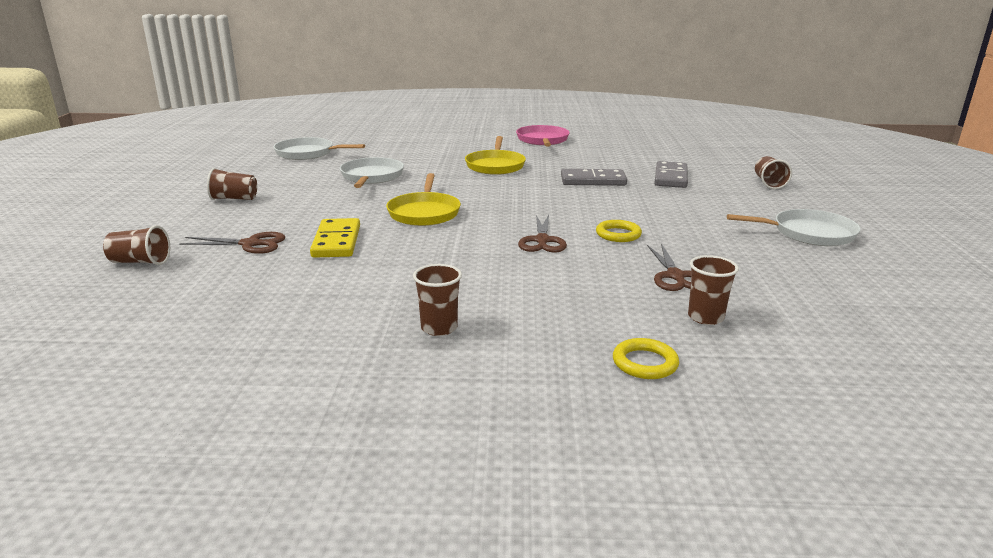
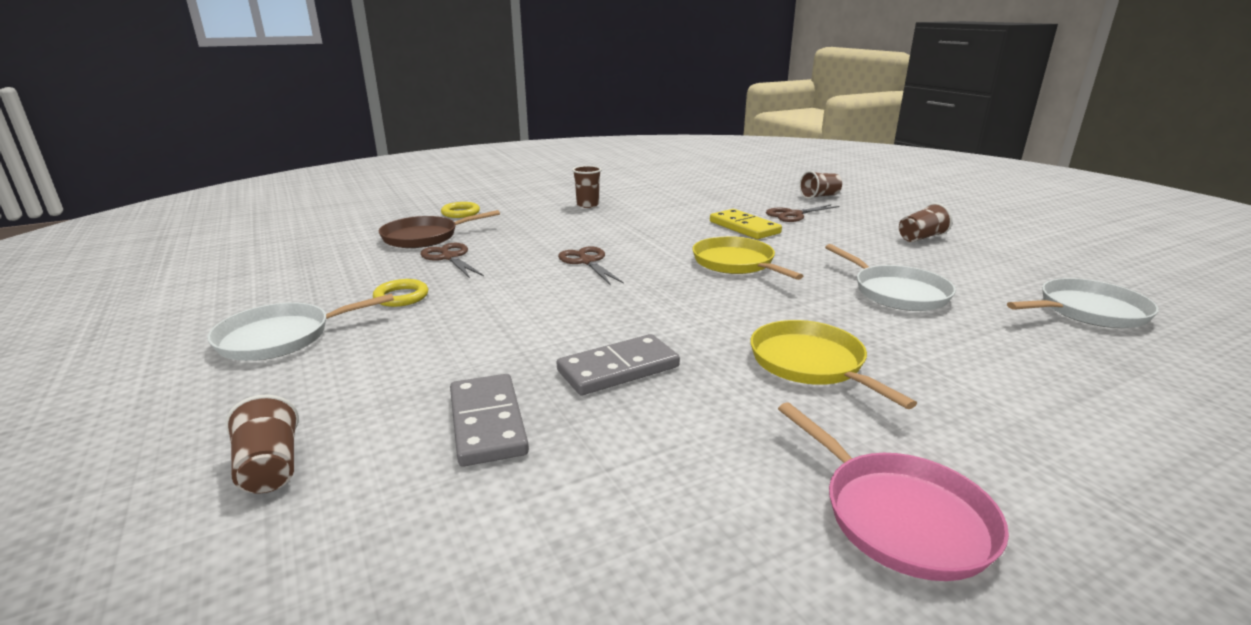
camera: 150 degrees right, 0 degrees up
yellow ring [596,220,642,242] -> yellow ring moved to [373,279,428,307]
brown cup [688,255,739,325] -> brown pan [379,210,500,248]

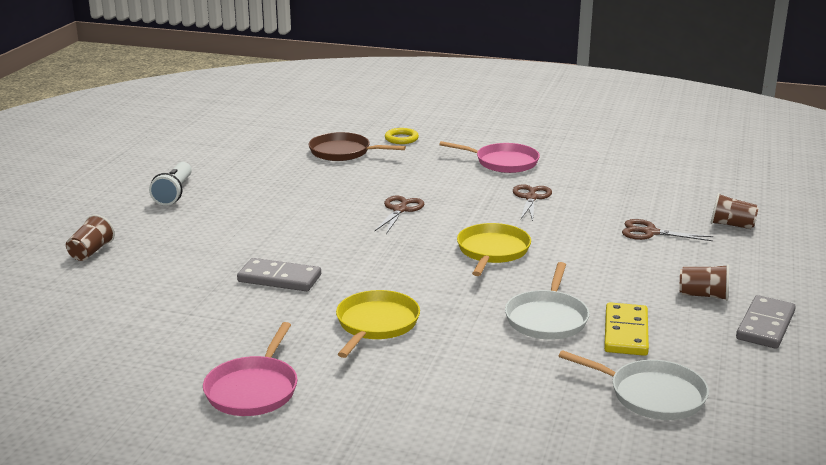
camera: 45 degrees right, 0 degrees up
white pan [207,294,394,361] -> white flashlight [149,162,192,206]
yellow ring [373,279,428,307] -> none
brown scissors [421,243,484,278] -> brown scissors moved to [513,184,552,221]
grey domino [450,374,529,467] -> grey domino moved to [736,295,796,349]
brown cup [572,166,602,208] -> pink pan [439,141,540,173]
yellow domino [710,209,782,239] -> yellow domino moved to [604,302,649,356]

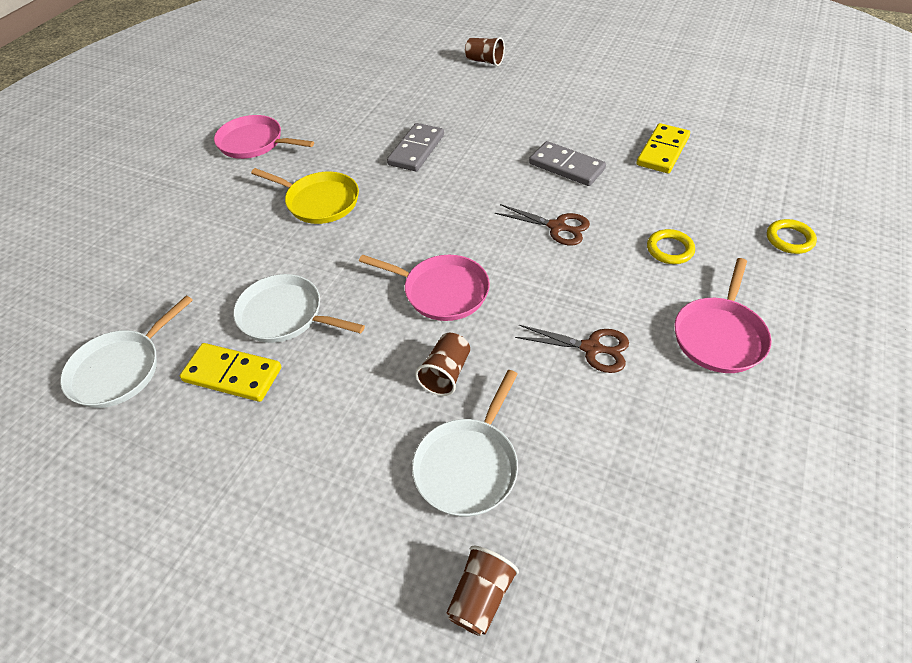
camera: 100 degrees right, 25 degrees up
white flashlight [149,162,192,206] -> none
brown pan [309,132,406,161] -> none
yellow pan [457,223,531,276] -> pink pan [359,254,490,321]
brown scissors [622,219,713,241] -> white pan [412,370,518,517]
brown cup [680,264,729,301] -> brown cup moved to [415,333,470,396]
grey domino [736,295,796,349] -> grey domino moved to [529,141,606,186]
none -> yellow domino [637,123,690,173]
none -> yellow ring [647,229,695,264]

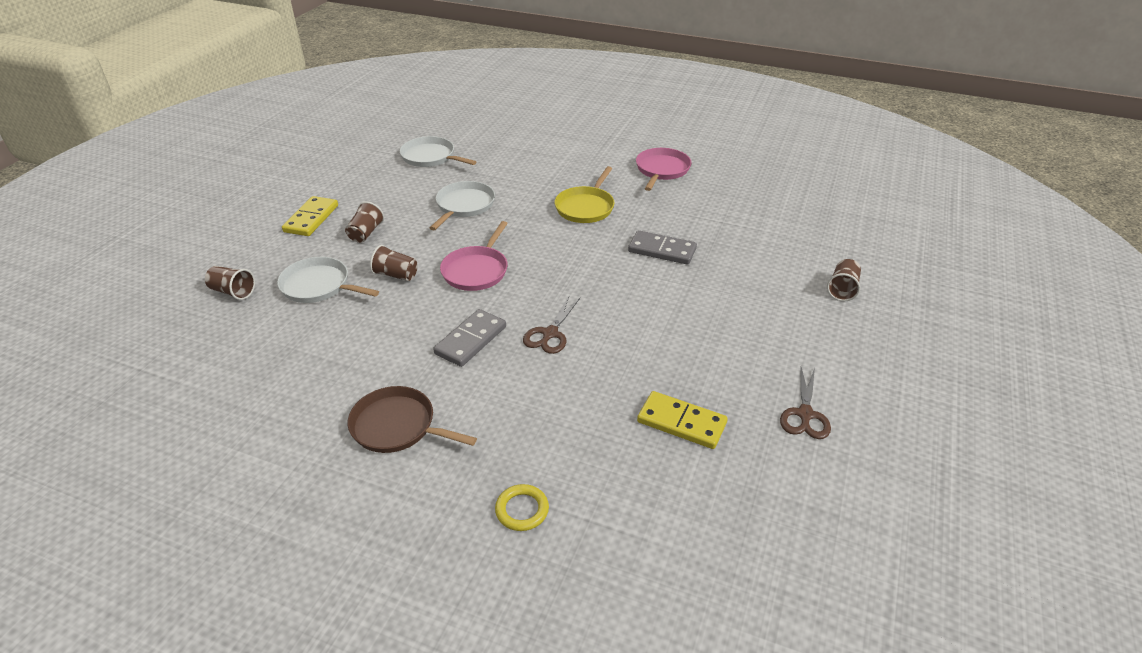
camera: 85 degrees right, 10 degrees down
yellow domino [180,343,281,402] -> yellow domino moved to [282,196,338,236]
brown scissors [515,325,629,373] -> brown scissors moved to [780,367,831,439]
grey domino [529,141,606,186] -> grey domino moved to [433,309,506,367]
yellow ring [647,229,695,264] -> none
pink pan [674,258,772,373] -> brown pan [348,386,477,453]
none -> brown cup [345,201,384,243]

